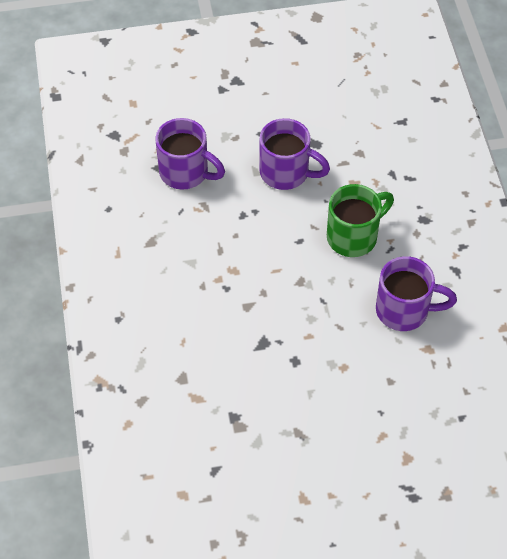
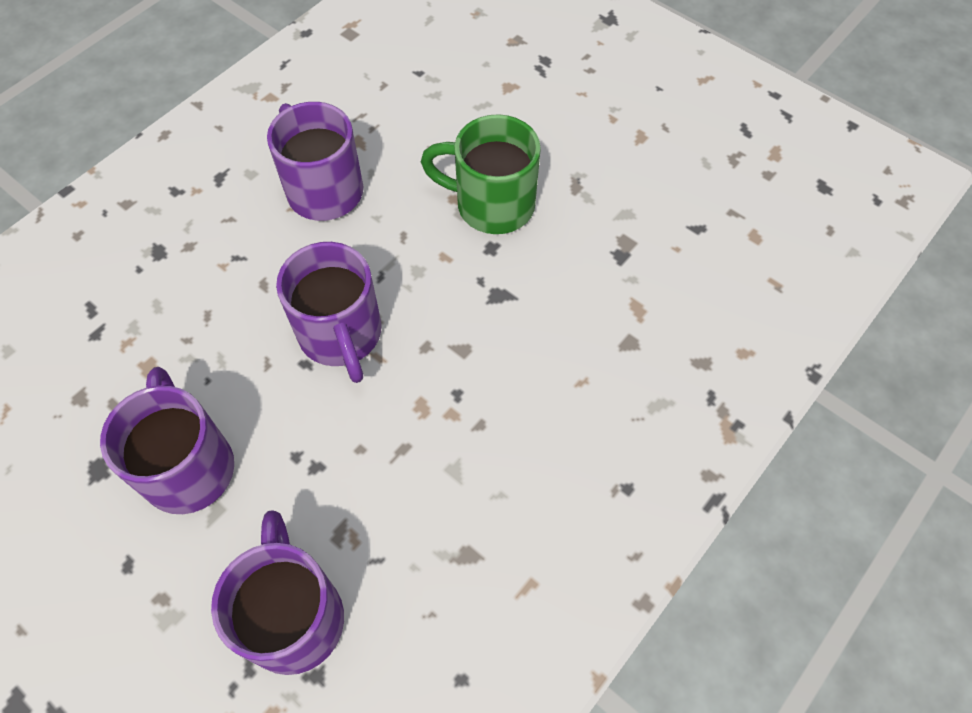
camera: 130 degrees left, 5 degrees up
green mug [327,184,394,257] -> green mug moved to [421,114,541,234]
none -> purple mug [276,242,382,383]

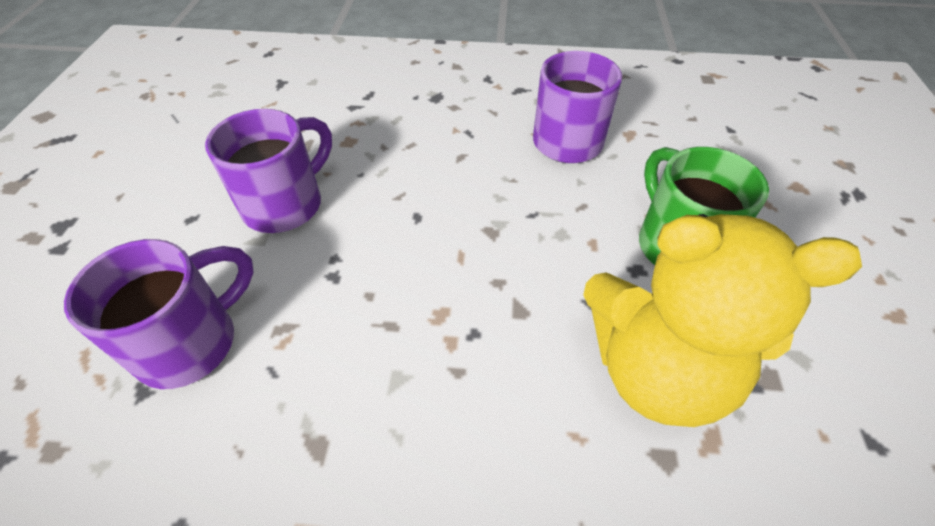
camera: 55 degrees right, 10 degrees down
purple mug [276,242,382,383] -> none
none -> yellow teddy bear [583,214,862,427]

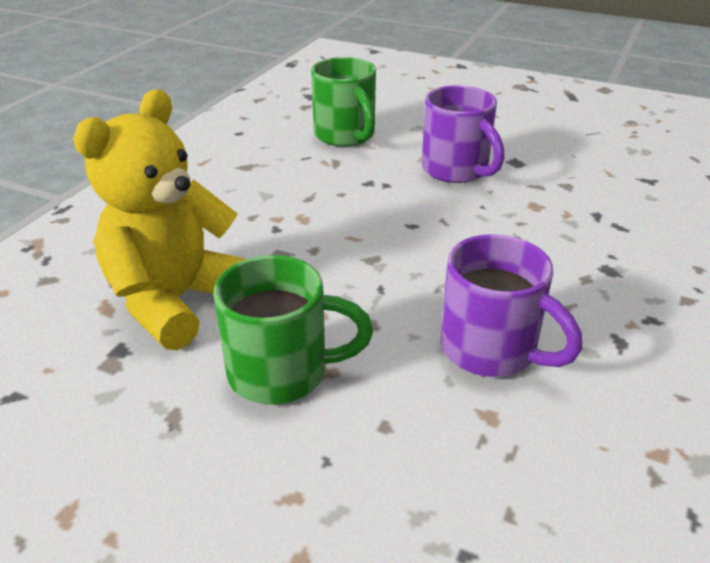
camera: 110 degrees right, 15 degrees down
purple mug [64,239,254,389] -> green mug [311,57,376,147]

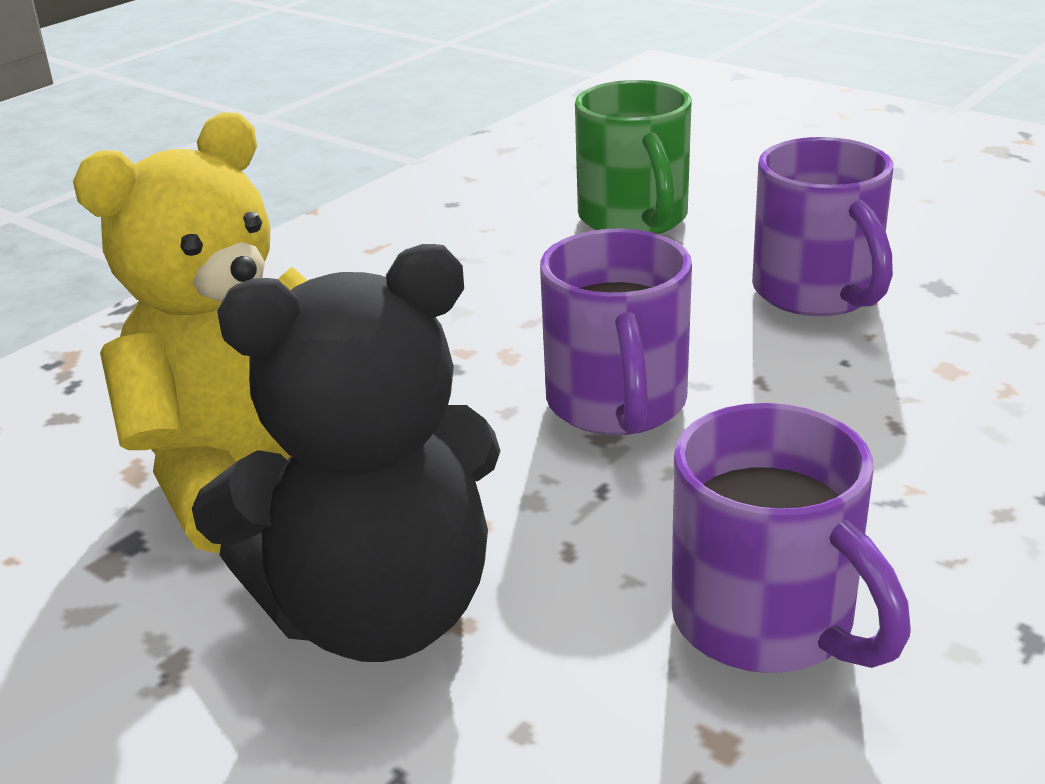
camera: 15 degrees right, 5 degrees down
green mug [213,255,373,404] -> black teddy bear [192,244,500,662]
none -> purple mug [540,228,692,435]

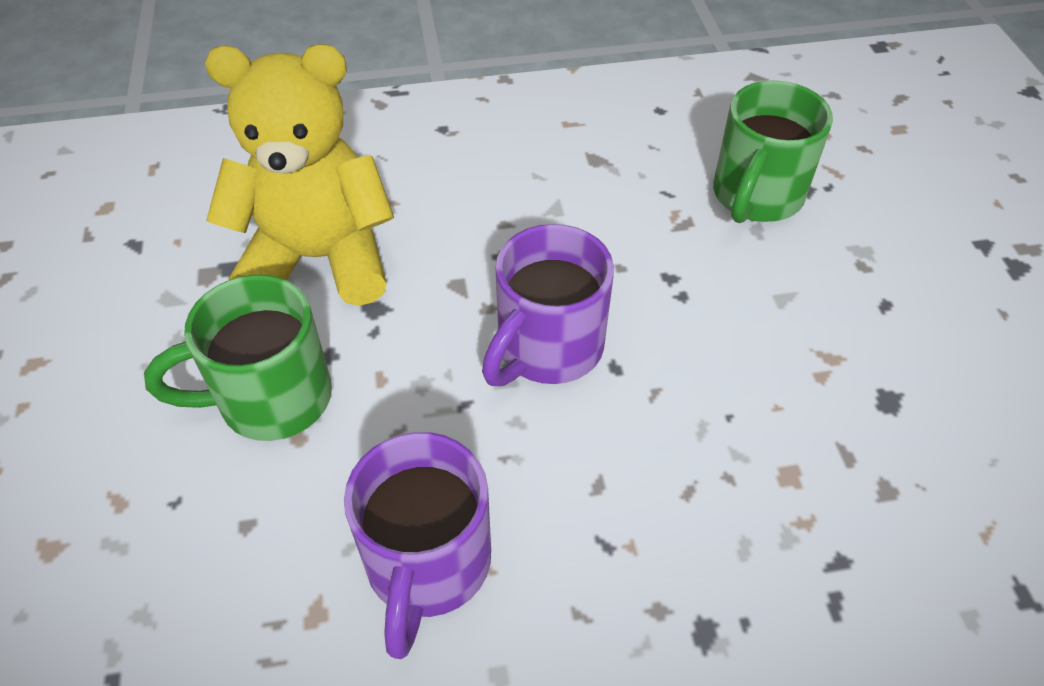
camera: 40 degrees right, 20 degrees up
black teddy bear [192,244,500,662] -> green mug [144,275,332,441]
purple mug [752,137,893,316] -> none

